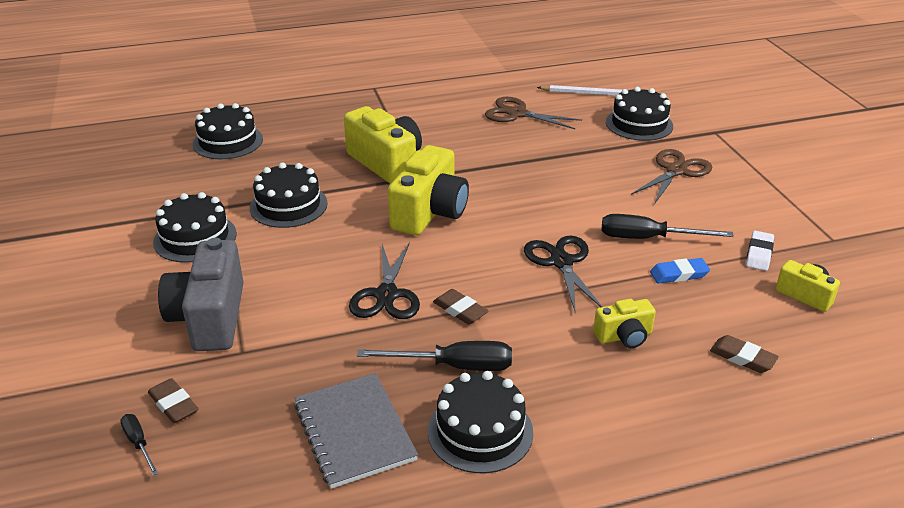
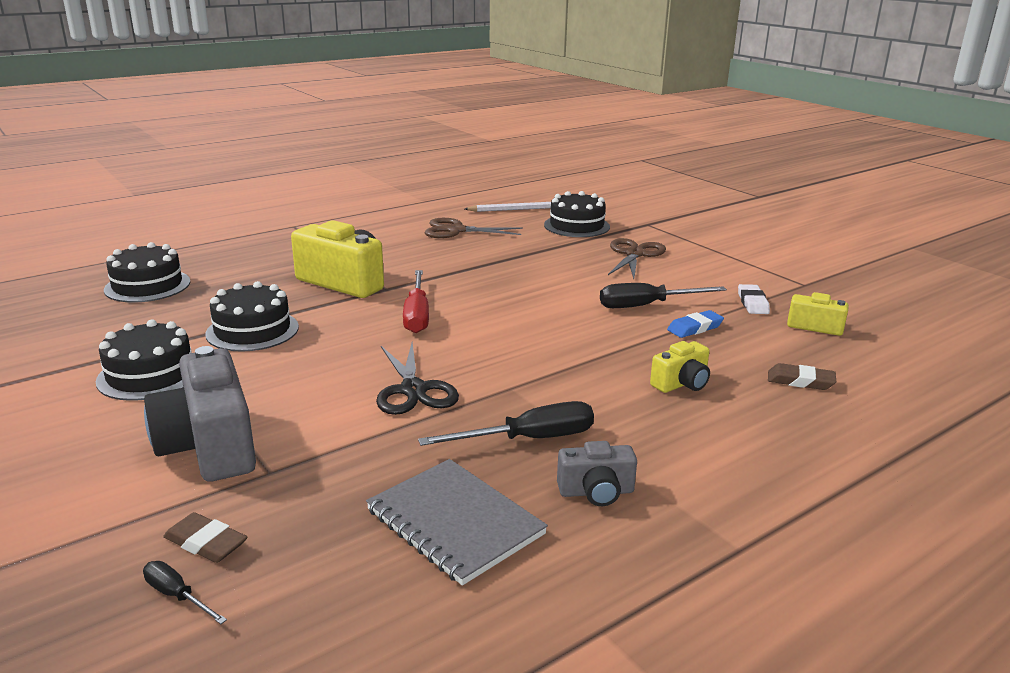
camera: 20 degrees left, 10 degrees down
yellow camera [388,145,469,235] -> red screwdriver [403,270,429,333]
black cake [428,371,533,473] -> grey camera [557,441,637,506]
brown eraser [433,289,488,324] -> none
black scissors [524,236,602,313] -> none

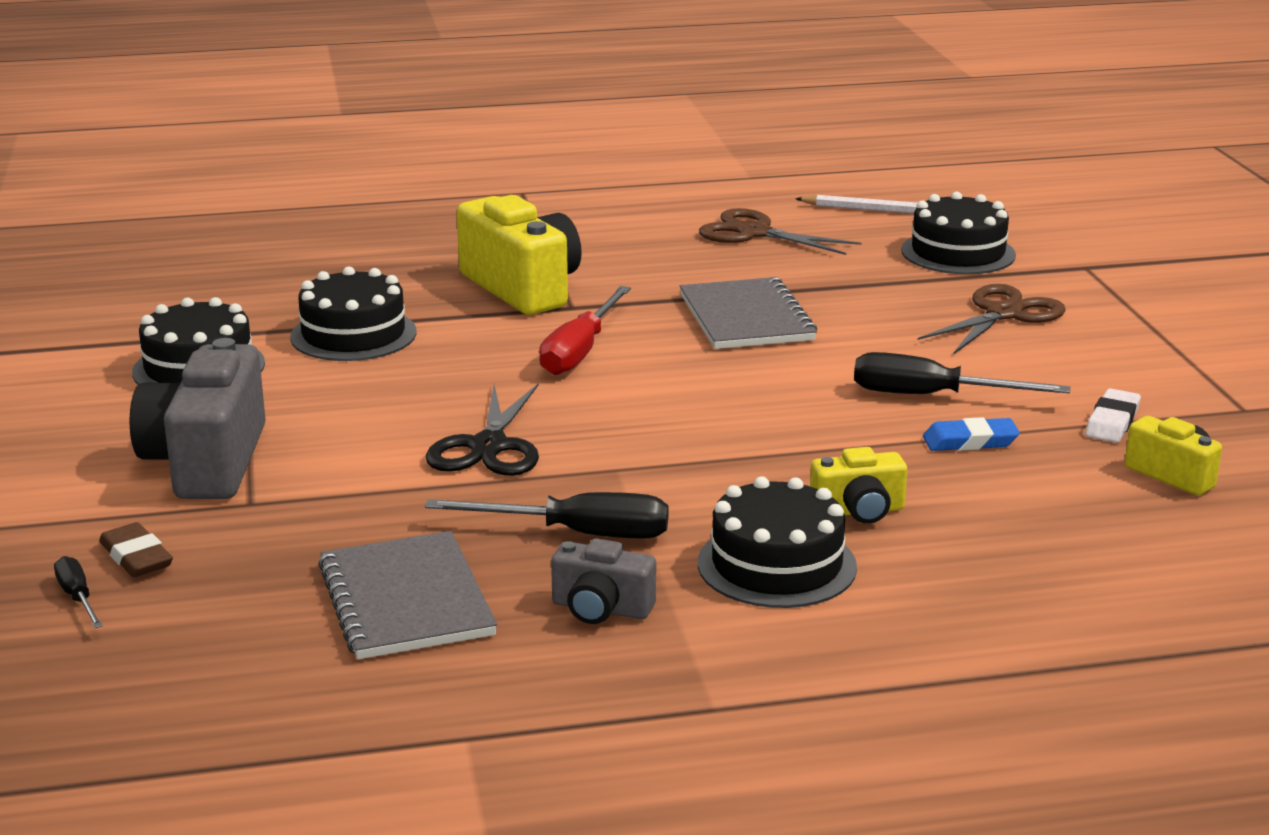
camera: 25 degrees right, 0 degrees up
black cake [104,242,190,302] -> black cake moved to [698,476,857,608]
brown eraser [768,363,837,390] -> none
none -> grey notebook [680,277,817,349]

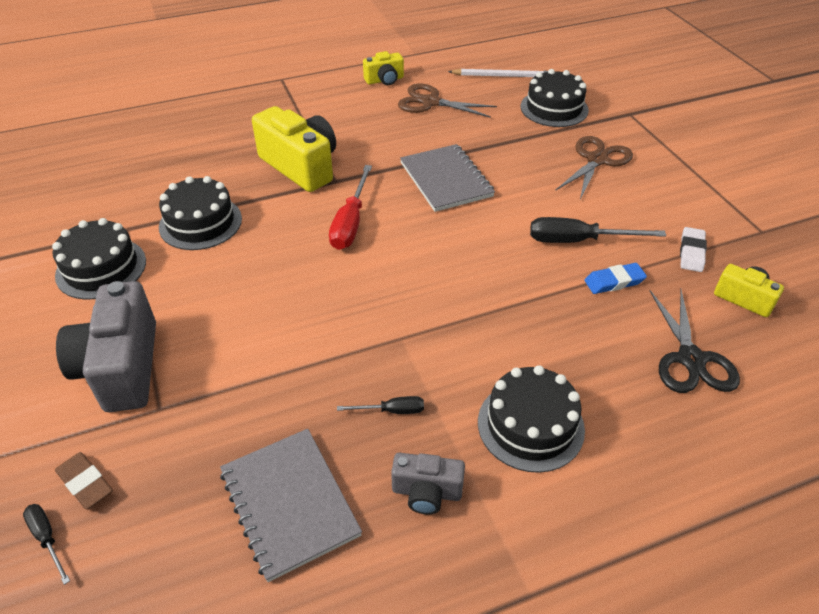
camera: 10 degrees left, 20 degrees up
black screwdriver [425,492,668,539] -> black screwdriver [337,396,424,414], size x0.52
black scissors [426,383,539,476] -> black scissors moved to [650,290,740,393]
yellow camera [810,447,907,524] -> yellow camera moved to [363,51,404,85]

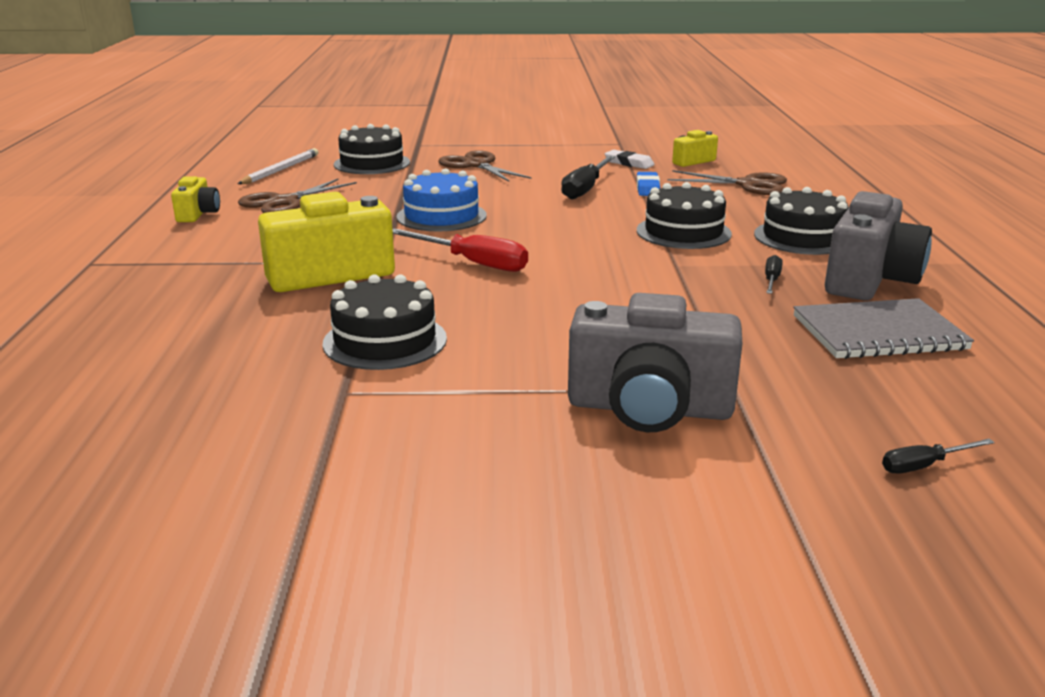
camera: 70 degrees left, 20 degrees down
black cake [52,218,146,299] -> black cake moved to [637,182,732,249]
brown eraser [55,452,113,509] -> none
grey camera [391,453,465,514] -> grey camera [825,191,932,300], size x1.91
grey notebook [400,144,495,212] -> blue cake [397,168,487,231]
black scissors [650,290,740,393] -> brown scissors [667,170,787,195]

